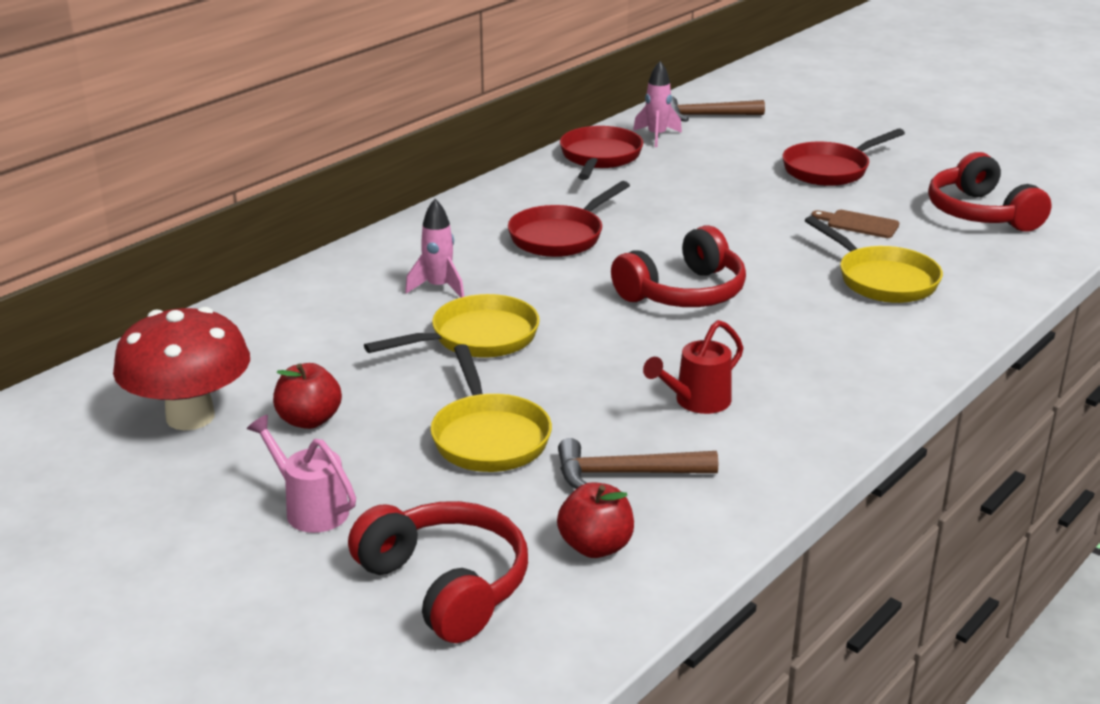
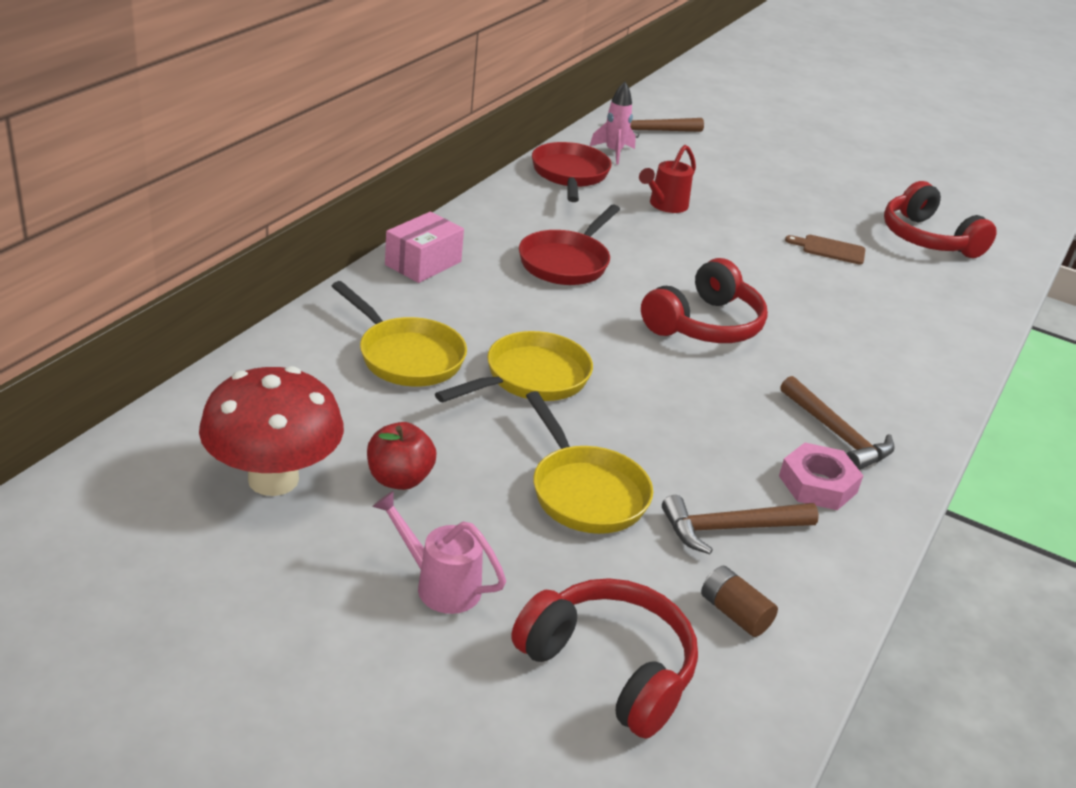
camera: 15 degrees left, 5 degrees up
pink rocket [405,199,464,297] -> none
red apple [557,482,634,558] -> brown battery [701,566,778,637]
red watering can [643,320,743,414] -> red watering can moved to [639,145,696,213]
red pan [782,129,905,186] -> none
yellow pan [805,216,943,303] -> yellow pan moved to [332,281,467,386]
none -> pink box [385,212,464,283]
none -> pink nut [779,443,864,510]
none -> brown hammer [781,376,894,470]

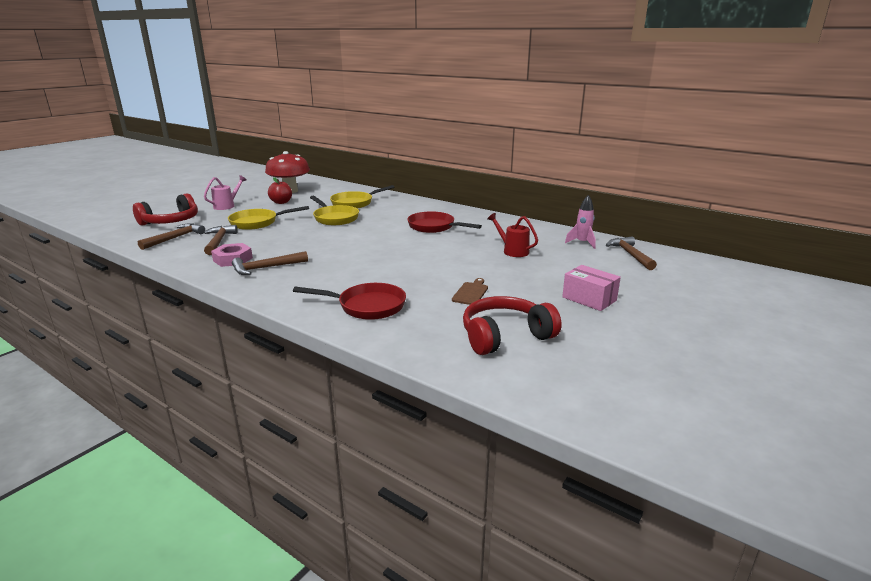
camera: 100 degrees right, 10 degrees down
pink box [385,212,464,283] -> pink box moved to [562,265,621,311]
red pan [532,142,612,202] -> red pan moved to [293,283,406,320]
red headphones [641,258,768,343] -> none
brown battery [701,566,778,637] -> brown hammer [138,223,205,250]

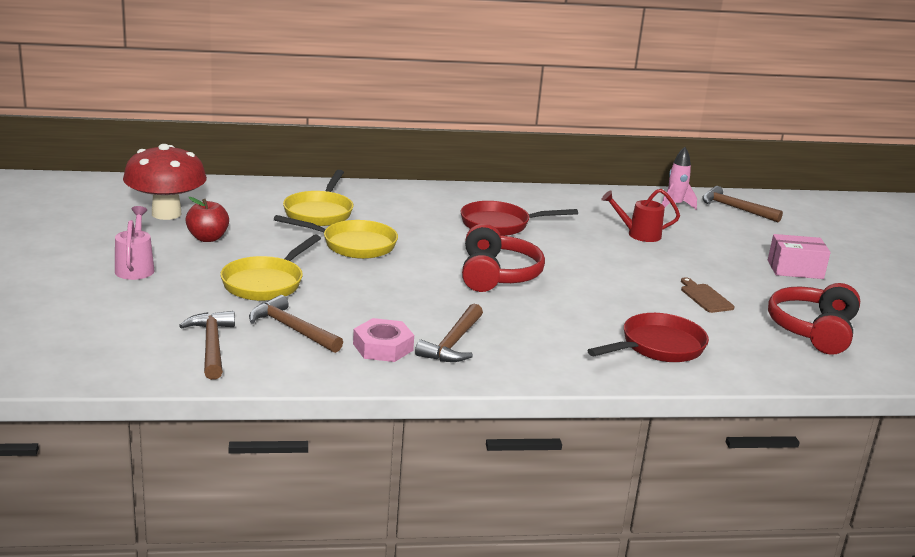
camera: 45 degrees left, 0 degrees up
red headphones [133,193,198,226] -> red headphones moved to [462,224,545,292]

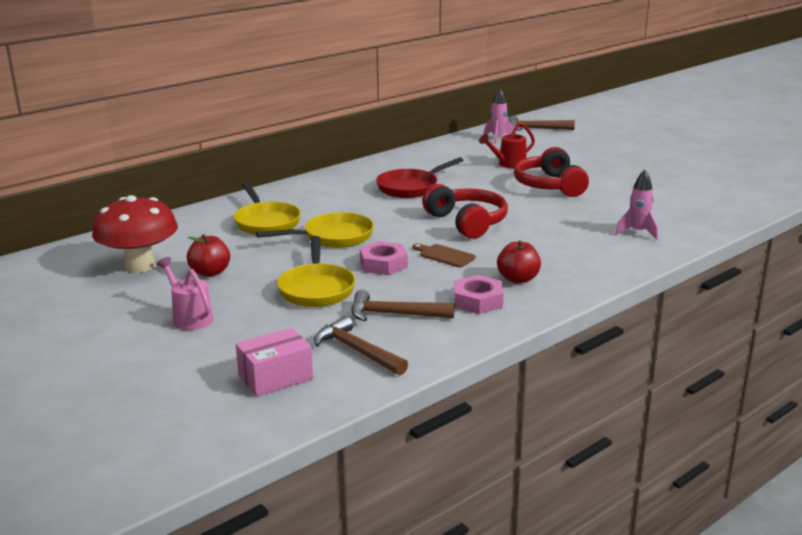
camera: 30 degrees left, 0 degrees up
brown hammer [415,304,483,362] -> red apple [497,241,541,284]
red pan [587,313,709,362] -> pink rocket [616,170,658,240]
brown cutting board [681,277,734,313] -> brown cutting board moved to [413,243,475,267]
pink box [768,234,831,279] -> pink box moved to [236,328,313,397]
red headphones [768,283,860,355] -> red headphones moved to [514,147,589,197]
none -> pink nut [360,241,408,275]

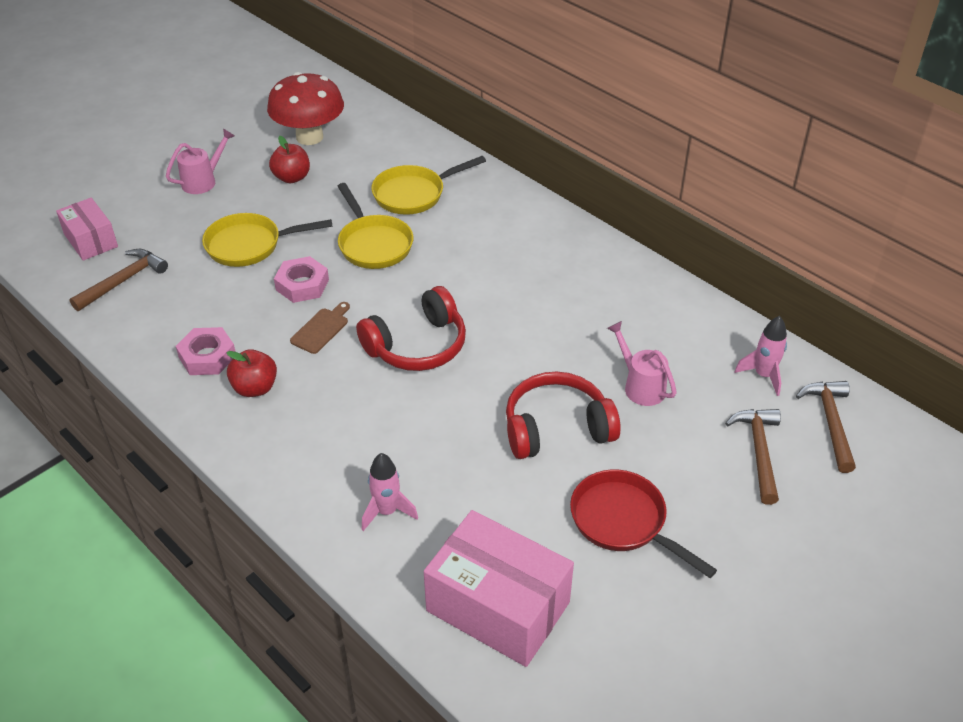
camera: 85 degrees right, 20 degrees up
brown hammer [352,290,455,322] -> brown hammer moved to [725,409,781,505]
red pan [376,157,464,198] -> red pan moved to [570,470,717,578]
red watering can [479,122,535,168] -> pink watering can [607,321,677,406]
none -> pink box [424,510,574,667]

